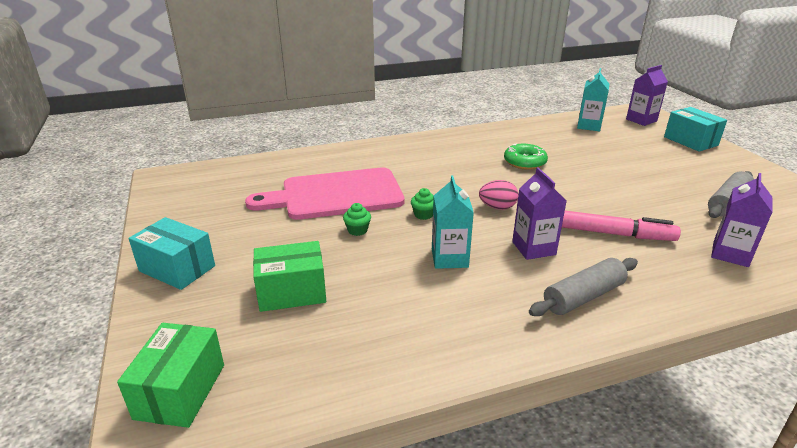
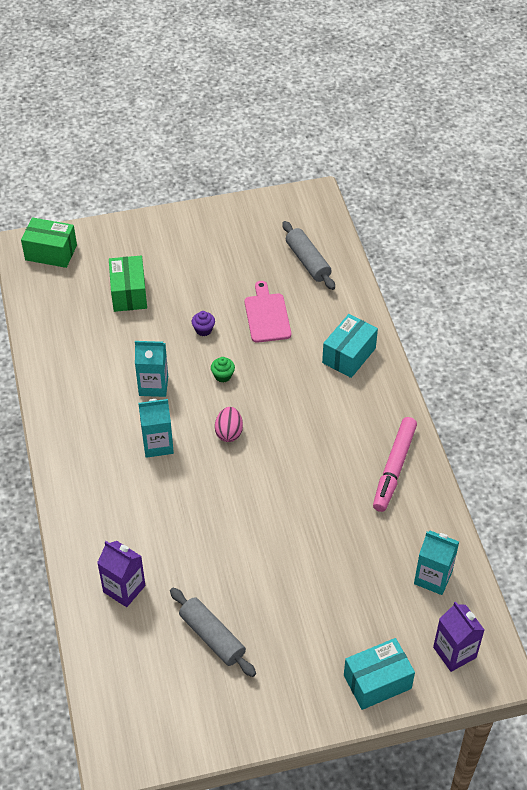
camera: 95 degrees right, 20 degrees up
turquoise box [128,217,215,290] -> turquoise box moved to [322,314,378,378]
pink cutting board [245,167,405,220] -> pink cutting board [245,281,291,343], size x0.56
green cupcake [343,203,371,236] -> purple cupcake [192,311,215,336]
green donut [504,144,548,170] -> none
purple carton [512,167,567,260] -> turquoise carton [138,399,174,458]
grey rolling pin [529,258,638,316] -> grey rolling pin moved to [282,221,335,290]
pink marker [562,211,681,241] -> pink marker moved to [373,417,417,512]

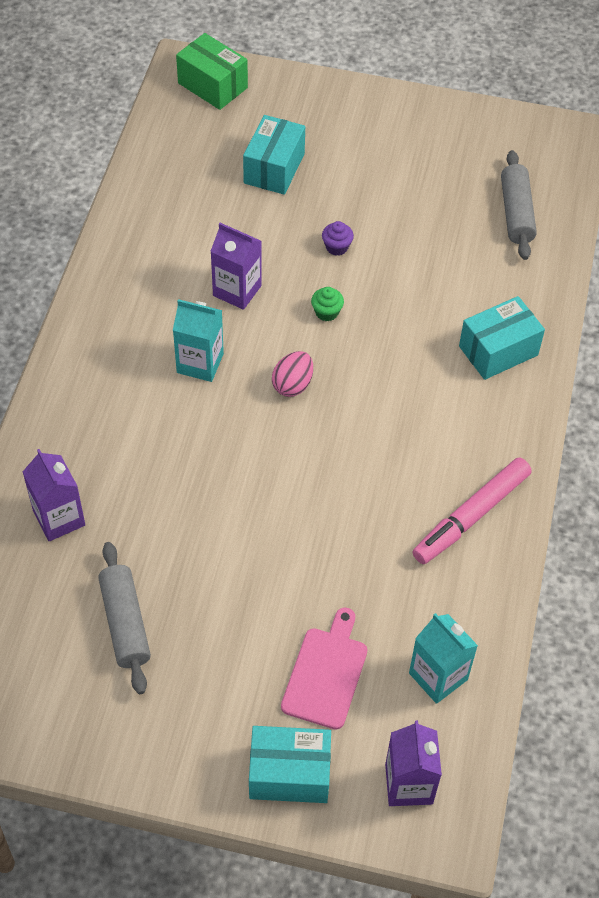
camera: 25 degrees right, 5 degrees up
green box [109,256,147,312] -> turquoise box [243,115,305,195]
turquoise carton [135,341,168,397] -> purple carton [210,223,262,310]
pink cutting board [245,281,291,343] -> pink cutting board moved to [281,608,367,730]

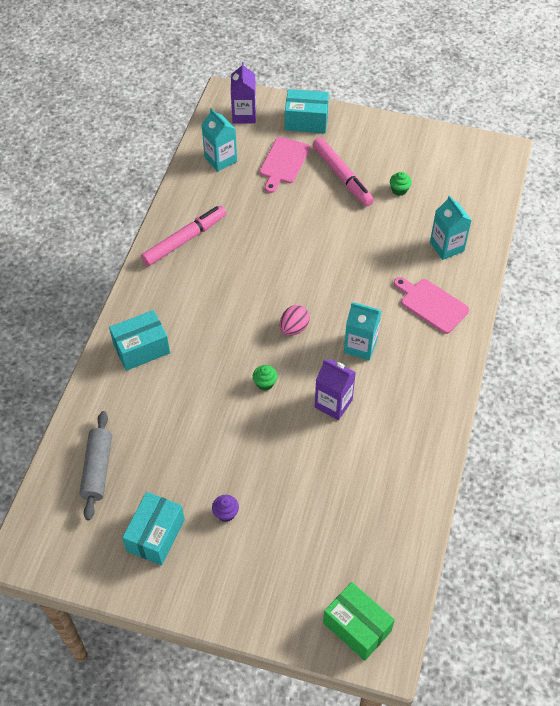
camera: 175 degrees left, 0 degrees up
purple carton [23,449,85,541] -> turquoise carton [430,195,472,260]
grey rolling pin [98,542,151,694] -> green cupcake [390,172,412,196]
turquoise box [243,115,305,195] -> turquoise box moved to [122,492,185,566]
purple cupcake [322,221,354,256] -> purple cupcake moved to [212,495,239,522]
none -> pink marker [312,137,374,206]
none -> pink cutting board [394,277,469,334]

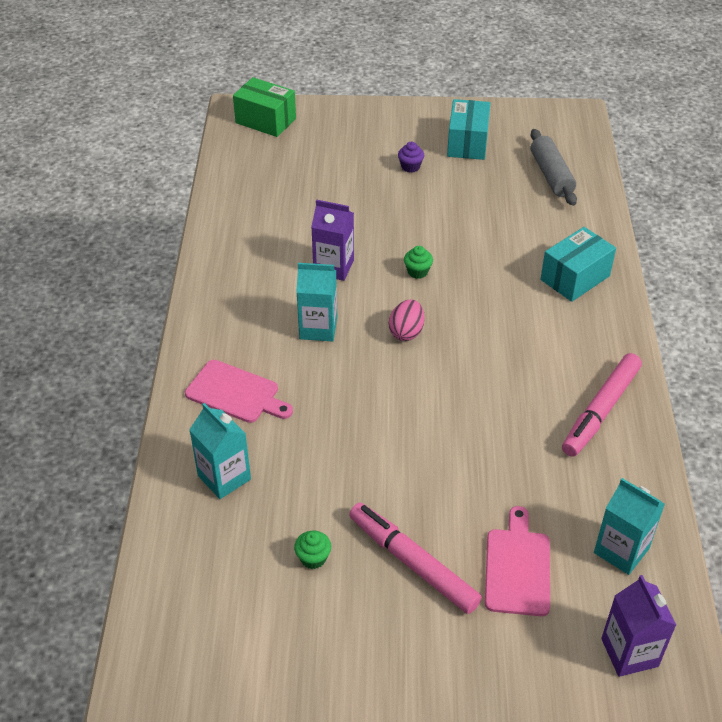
camera: 165 degrees right, 10 degrees down
turquoise box [285,89,329,133] -> none

